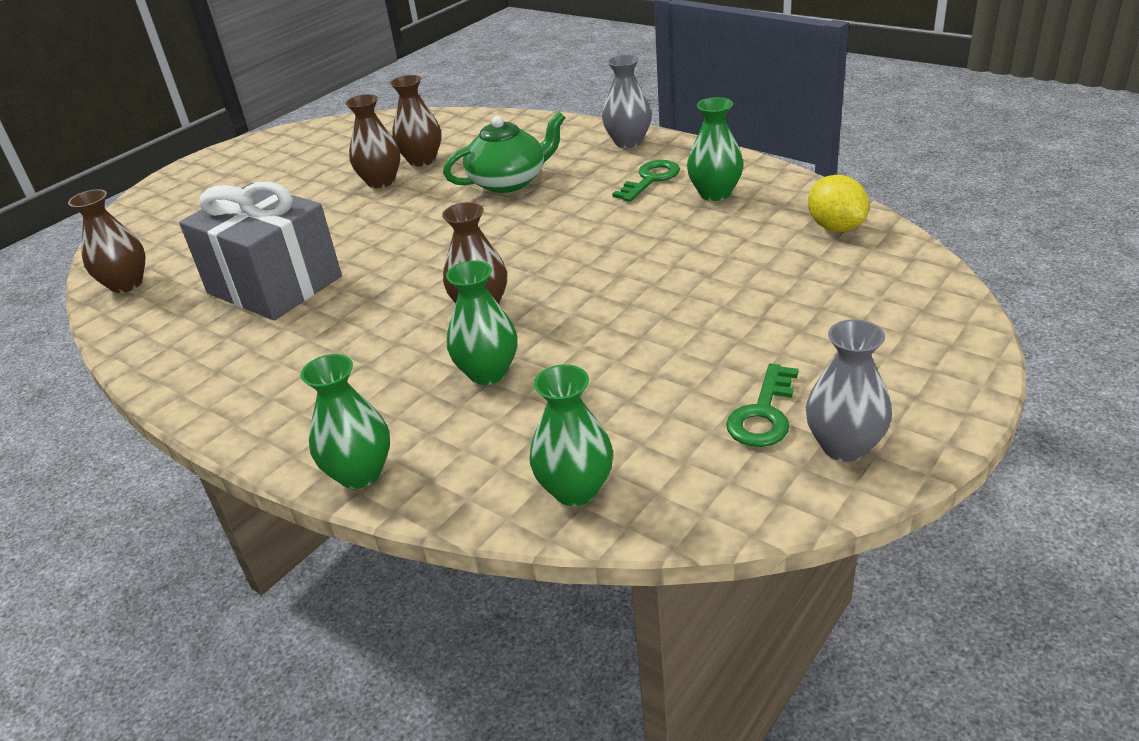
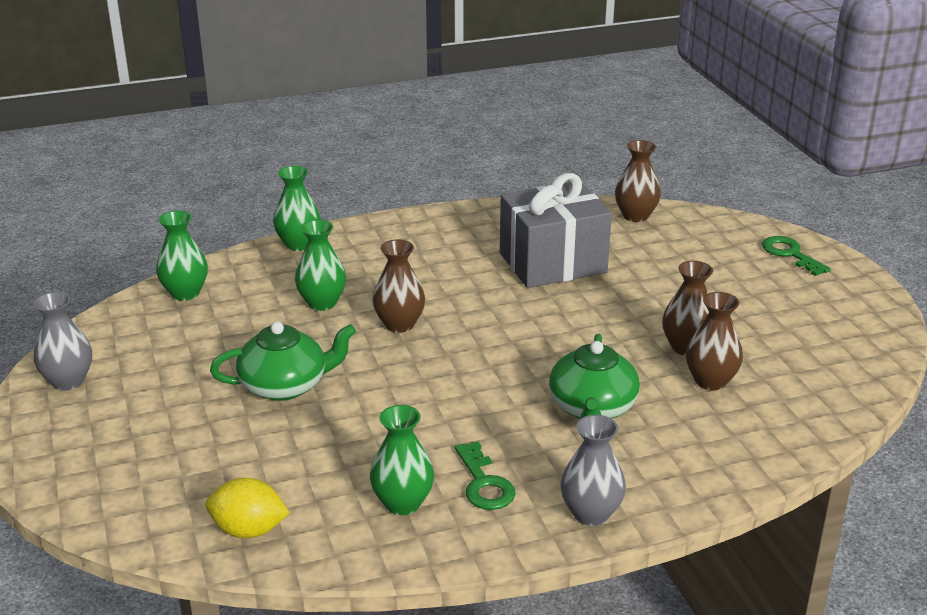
camera: 120 degrees right, 5 degrees down
green key [726,363,799,447] -> green key moved to [762,236,831,276]
none -> green teapot [210,322,356,401]

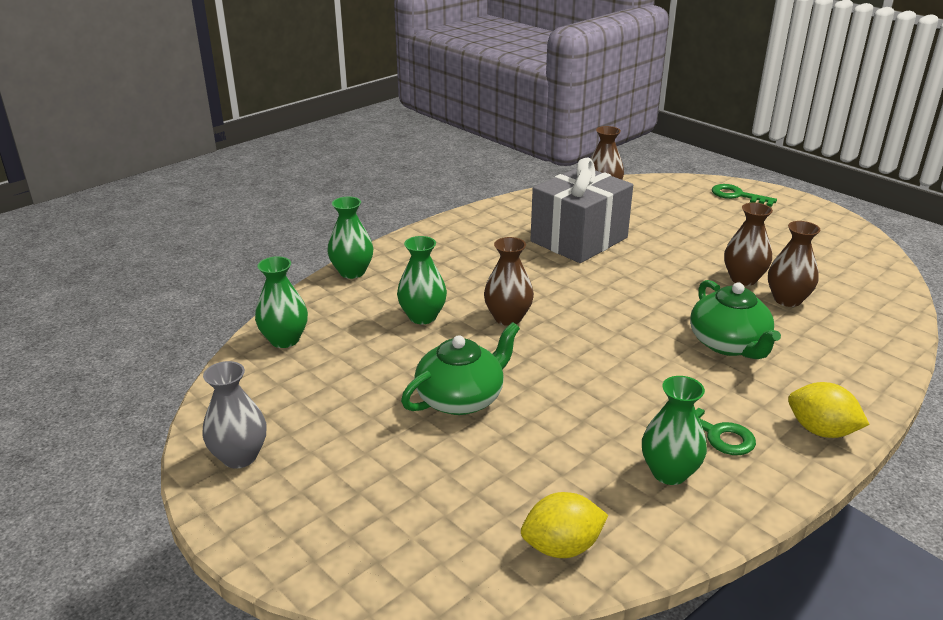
camera: 25 degrees left, 0 degrees up
grey vase [561,415,626,526] -> yellow lemon [788,382,870,438]

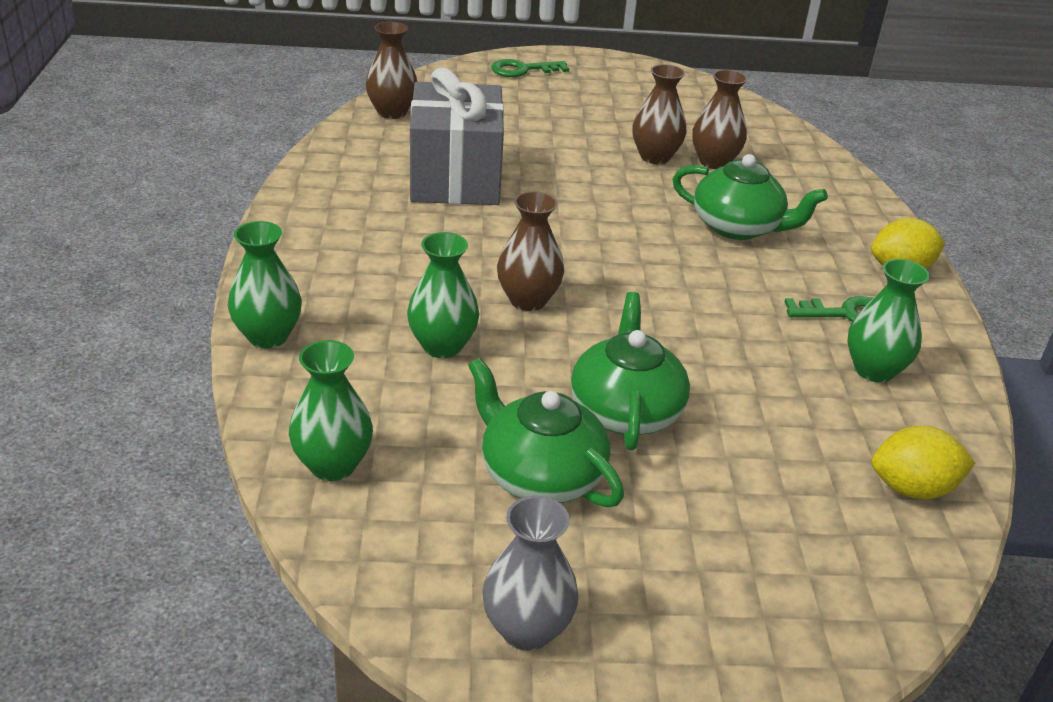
camera: 50 degrees left, 5 degrees up
yellow lemon [521,492,608,558] -> yellow lemon turned 60 degrees clockwise [871,426,975,500]
none -> green teapot [468,358,624,507]

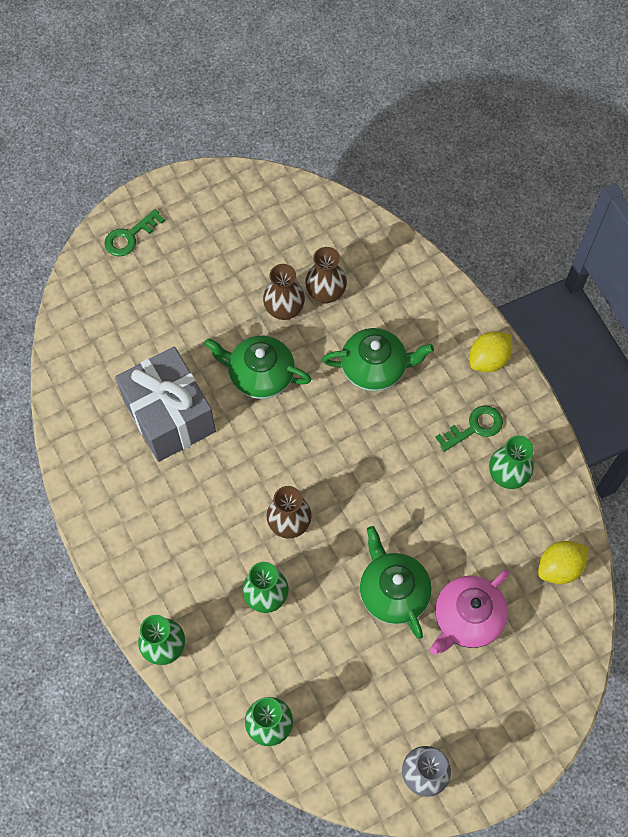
camera: 25 degrees left, 30 degrees up
brown vase [366,22,417,119] -> none
green teapot [468,358,624,507] -> green teapot moved to [204,336,311,399]
none -> pink teapot [430,569,509,655]

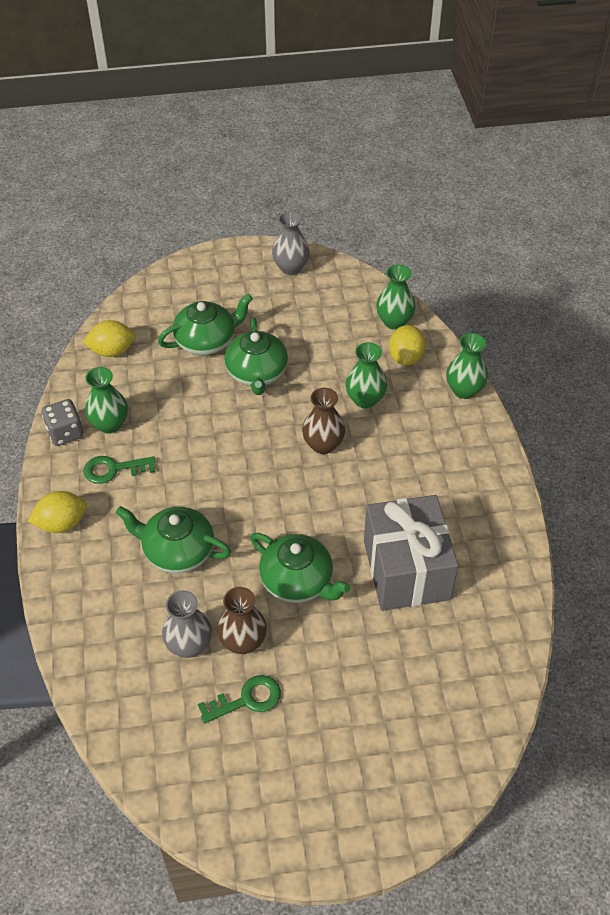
camera: 160 degrees left, 15 degrees down
green key [104,209,165,256] -> green key moved to [198,675,281,724]
brown vase [305,247,347,304] -> grey vase [162,590,212,658]
pink teapot [430,569,509,655] -> green teapot [158,294,253,355]
none -> grey dice [42,399,83,446]
none -> yellow lemon [389,325,426,365]

